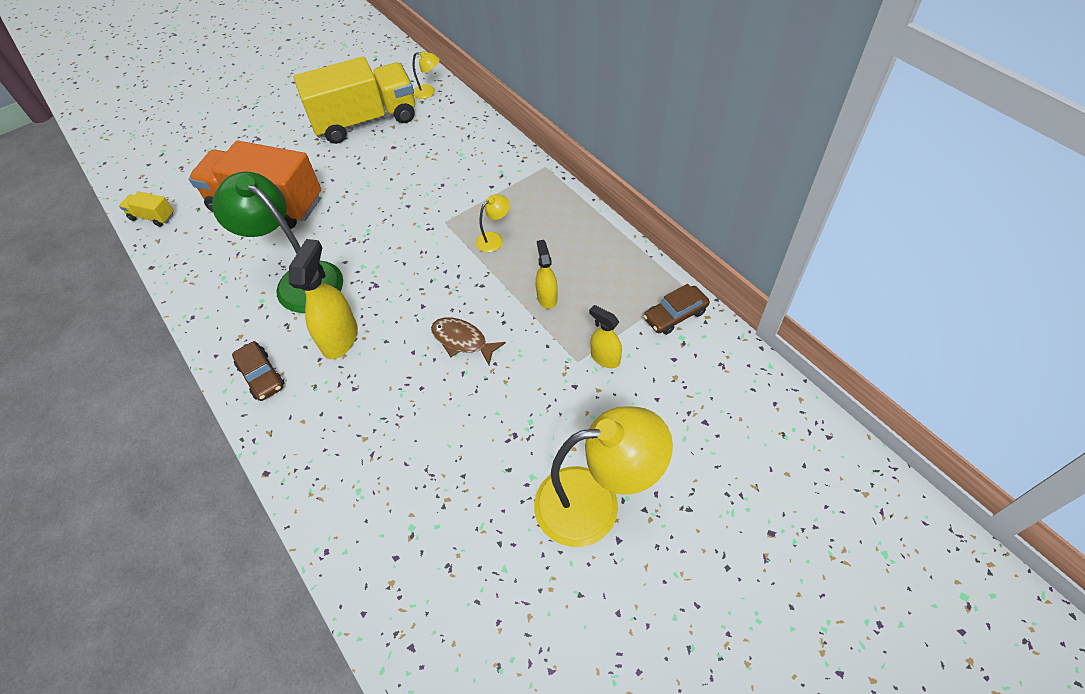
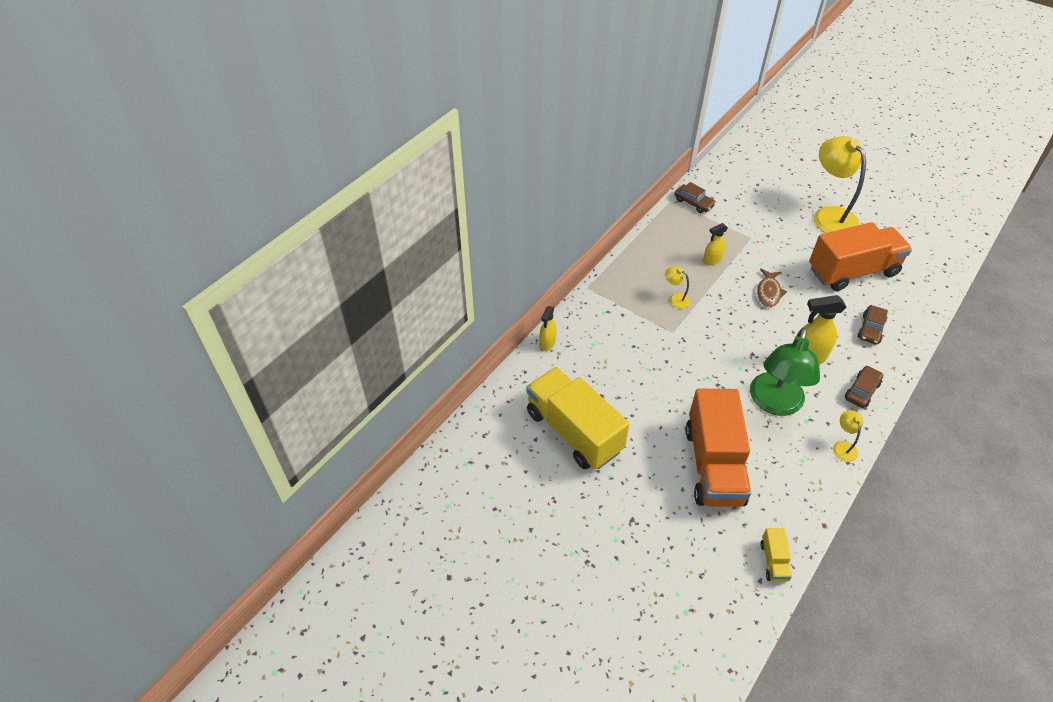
camera: 110 degrees left, 5 degrees down
yellow lamp [413,51,440,99] -> yellow lamp moved to [833,410,863,462]
yellow spray bottle [589,305,622,368] -> yellow spray bottle moved to [539,306,556,351]
none -> orange truck [809,222,912,291]
none -> brown car [858,305,888,345]

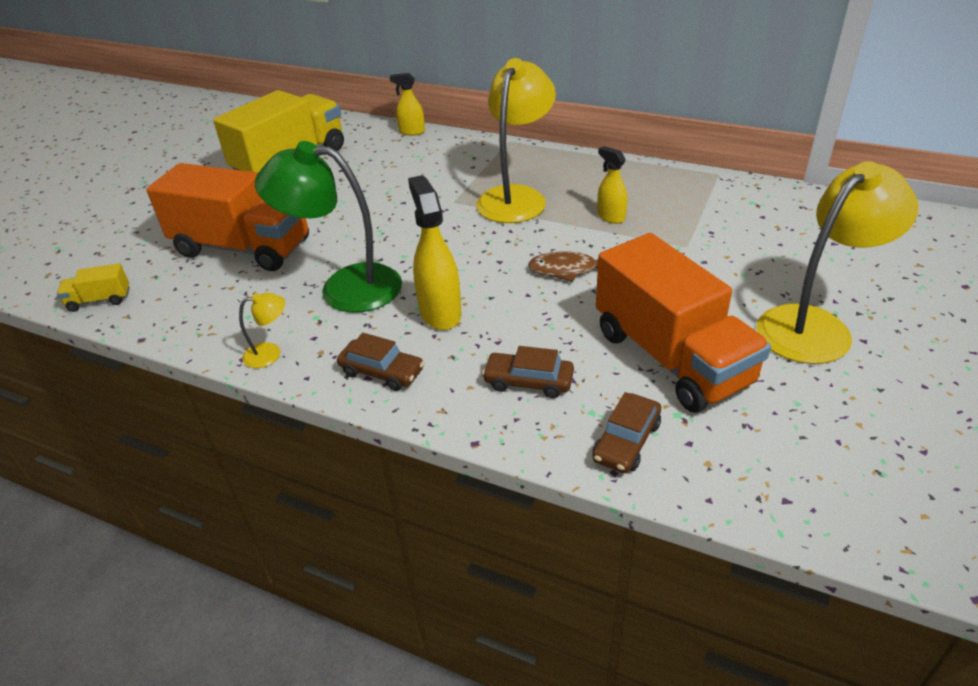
camera: 80 degrees right, 10 degrees down
yellow lamp [665,267,691,309] -> yellow lamp [476,58,556,223], size x2.33
brown car [674,182,716,213] -> brown car moved to [592,392,661,473]
orange truck [685,389,751,507] -> orange truck turned 150 degrees counterclockwise [146,163,309,271]

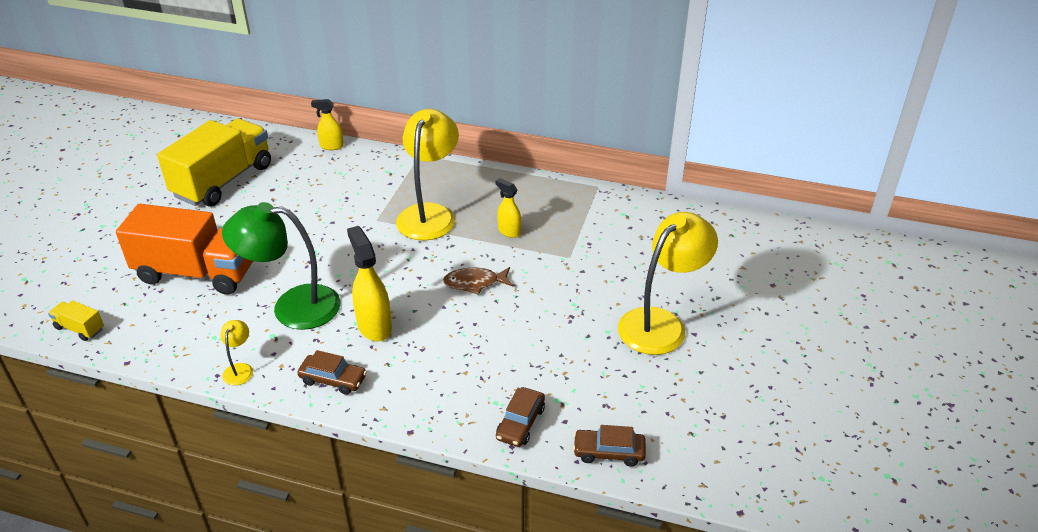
camera: 10 degrees left, 0 degrees up
yellow truck [57,263,130,312] -> yellow truck turned 45 degrees clockwise [48,300,104,341]
yellow lamp [239,293,285,368] -> yellow lamp turned 60 degrees counterclockwise [220,320,253,386]
brown car [482,346,574,398] -> brown car moved to [573,425,646,467]
orange truck [596,233,771,413] -> none

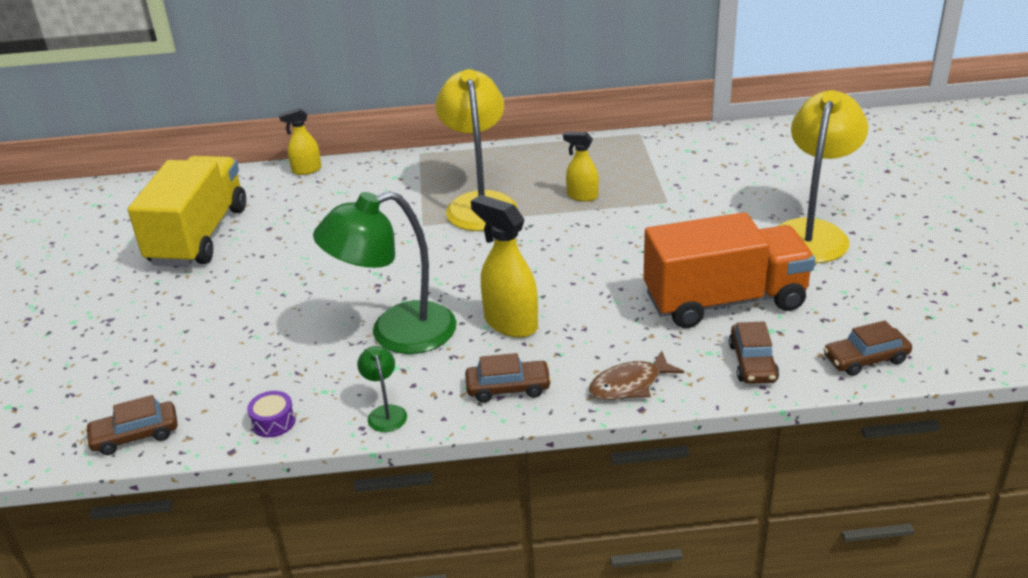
camera: 20 degrees left, 5 degrees down
yellow truck [48,300,104,341] -> brown car [85,395,178,455]
orange truck [116,204,253,295] -> orange truck moved to [644,212,815,328]
yellow lamp [220,320,253,386] -> green lamp [357,346,407,432]
brown fish [443,267,513,295] -> brown fish moved to [589,351,684,400]
none -> purple drum [247,391,296,437]

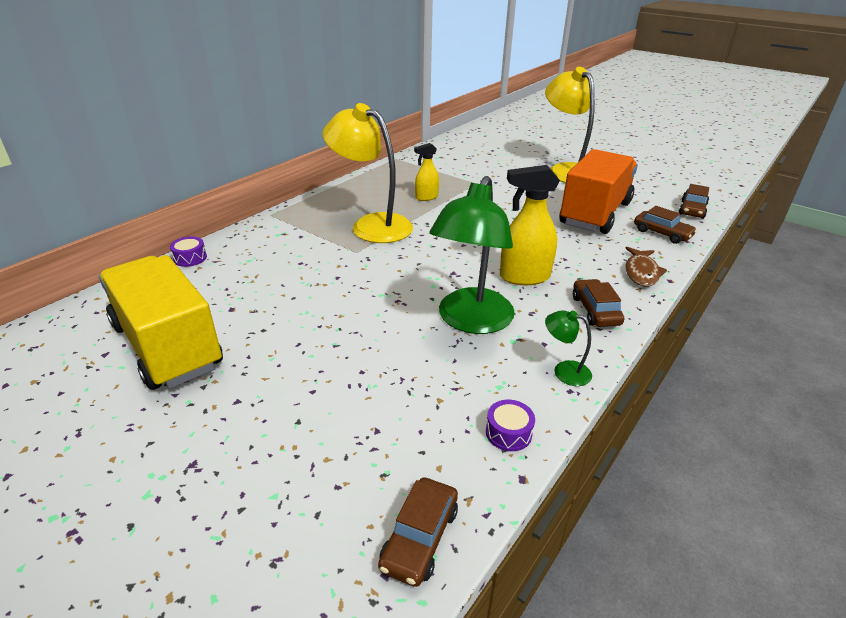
camera: 50 degrees left, 0 degrees up
yellow spray bottle [279,108,321,175] -> purple drum [170,237,207,267]
brown car [465,353,552,403] -> brown car turned 45 degrees counterclockwise [573,279,624,327]

